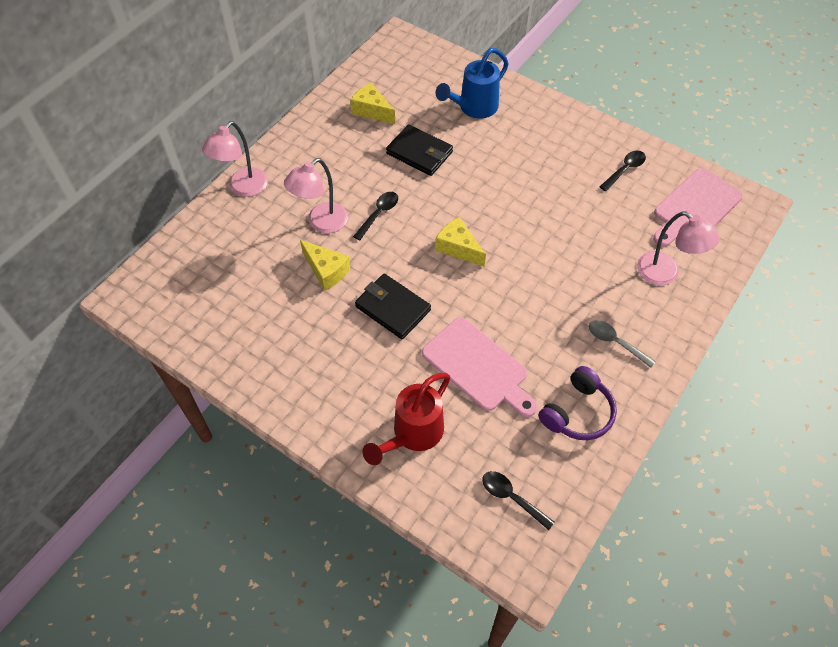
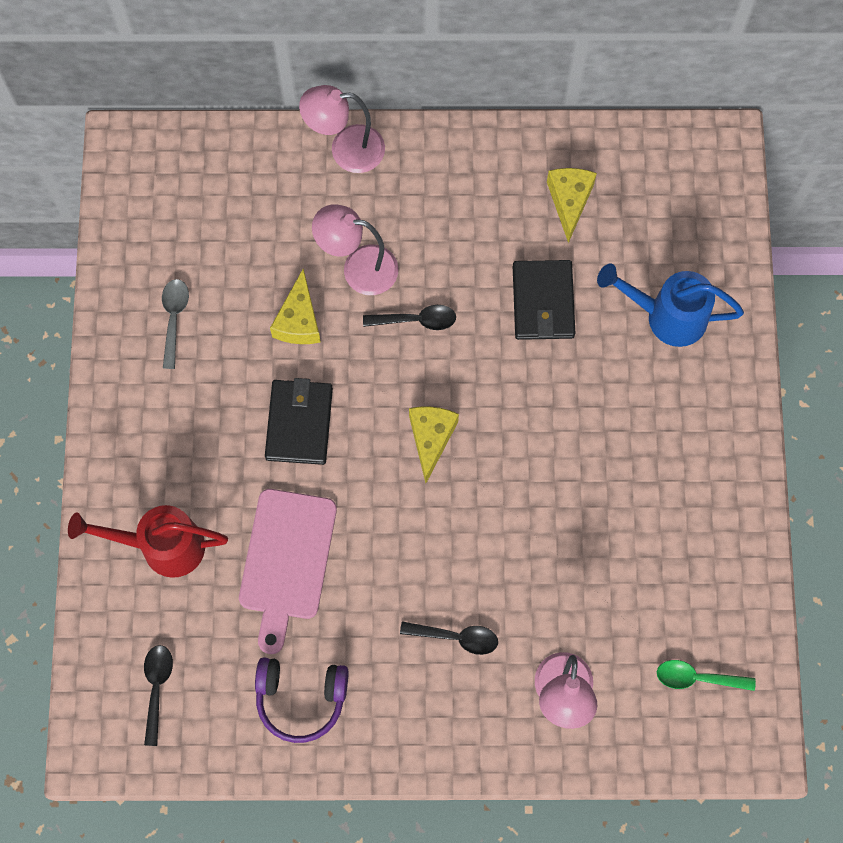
camera: 55 degrees right, 15 degrees up
grey spoon [589,320,656,368] -> grey spoon moved to [162,279,189,369]
black spoon [599,151,646,191] -> black spoon moved to [400,621,498,655]
pink cutting board [653,168,743,247] -> green spoon [657,660,756,691]

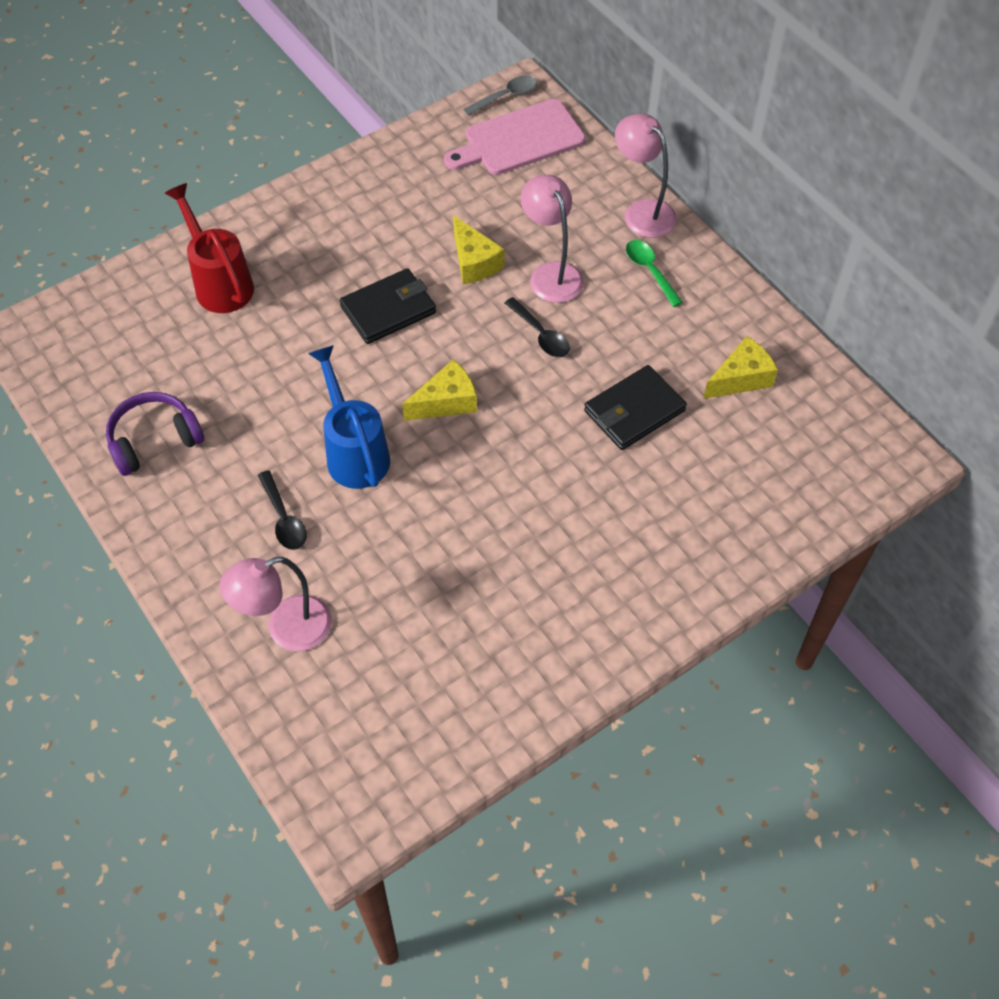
camera: 55 degrees right, 15 degrees down
black spoon [144,645,173,746] -> none
grey spoon [162,279,189,369] -> grey spoon moved to [464,76,537,116]
pink cutting board [239,489,337,654] -> pink cutting board moved to [444,99,585,175]
purple headphones [255,657,349,743] -> purple headphones turned 90 degrees clockwise [106,392,204,476]
yellow cheese [270,269,321,344] -> yellow cheese turned 90 degrees counterclockwise [453,215,504,284]
blue watering can [597,264,744,347] -> blue watering can moved to [308,345,390,489]
green spoon [657,660,756,691] -> green spoon moved to [626,240,683,307]

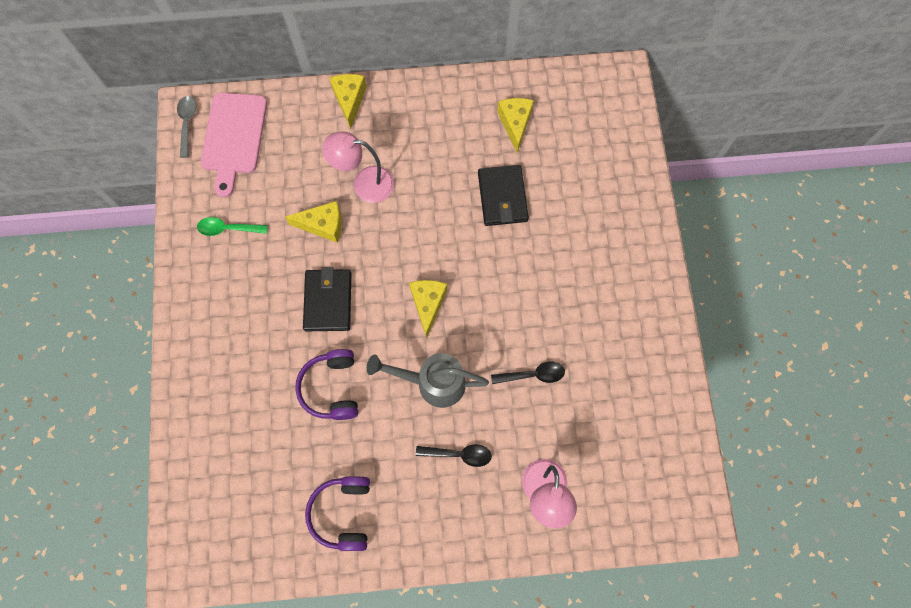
camera: 60 degrees left, 15 degrees up
red watering can [165,183,254,313] -> none
blue watering can [308,345,390,489] -> grey watering can [367,353,489,408]
black spoon [505,297,570,357] -> black spoon moved to [491,362,565,384]
pink lamp [615,114,677,238] -> yellow cheese [329,74,366,129]
green spoon [626,240,683,307] -> green spoon moved to [197,217,268,236]
none -> purple headphones [295,349,358,420]

